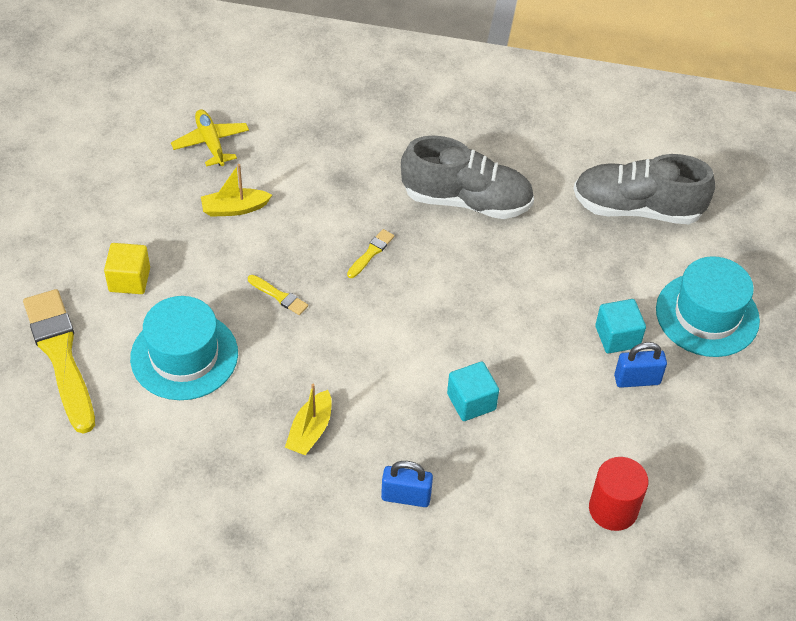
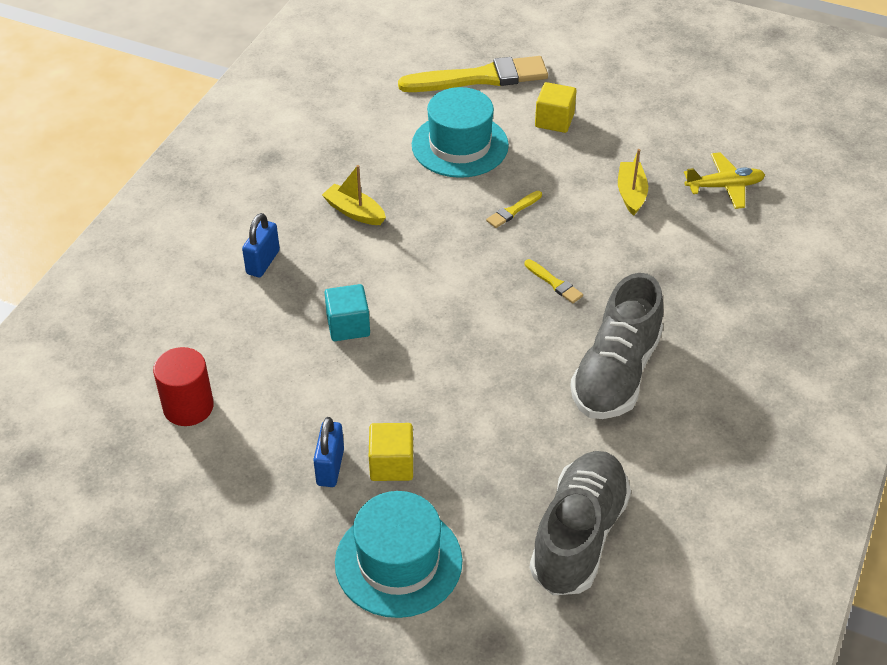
camera: 105 degrees right, 5 degrees down
turquoise cube [595,299,646,353] -> yellow cube [369,423,413,481]

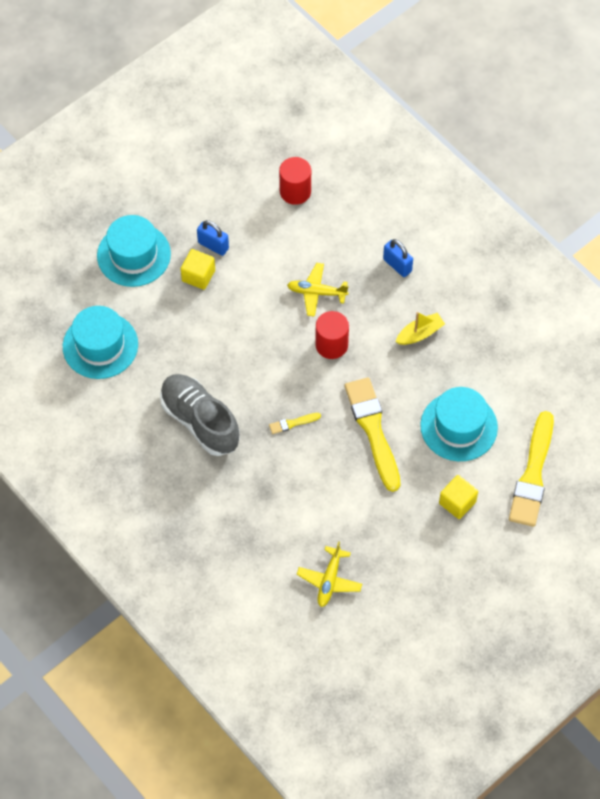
camera: 115 degrees right, 15 degrees up
turquoise cube [324,284,370,341] -> yellow plane [287,263,349,317]
yellow brush [486,191,542,228] -> yellow brush [345,377,400,492], size x2.37
grey shoe [530,451,631,595] -> turquoise hat [63,306,138,379]
yellow boat [618,149,648,216] -> none
none -> red cylinder [315,311,349,359]

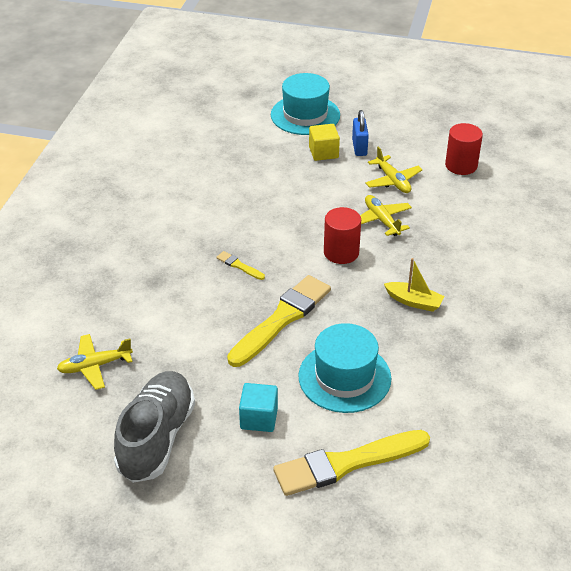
camera: 55 degrees right, 20 degrees down
turquoise hat [63,306,138,379] -> none
grey shoe [160,374,240,456] -> grey shoe moved to [114,371,195,483]
blue padlock [383,239,413,277] -> none
yellow cube [439,475,478,519] -> turquoise cube [239,383,278,432]
none -> yellow plane [365,146,422,193]

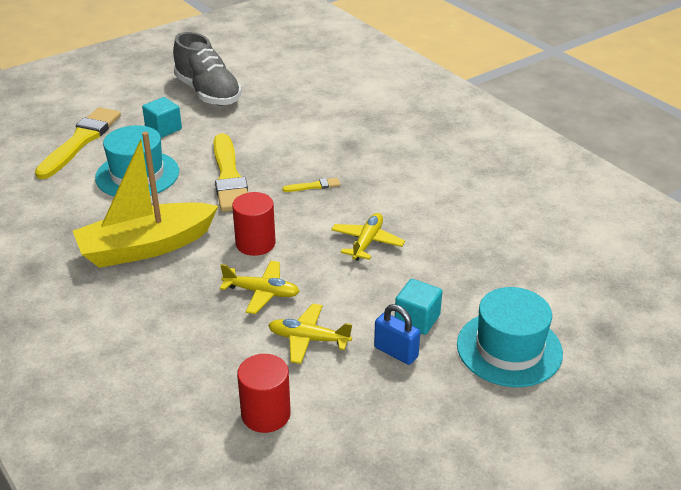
camera: 130 degrees right, 5 degrees down
yellow plane [57,334,133,390] -> yellow plane moved to [331,213,405,261]
yellow cube [309,124,340,161] -> turquoise cube [395,279,442,335]
yellow boat [384,258,445,312] -> yellow boat [73,132,218,268], size x2.18

